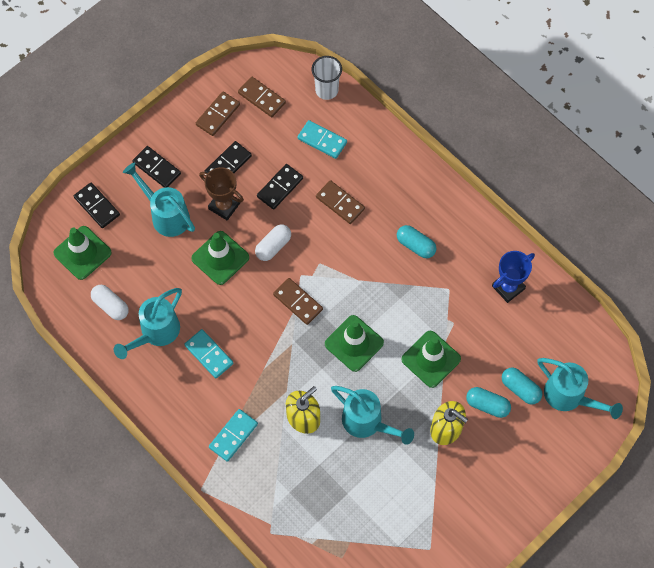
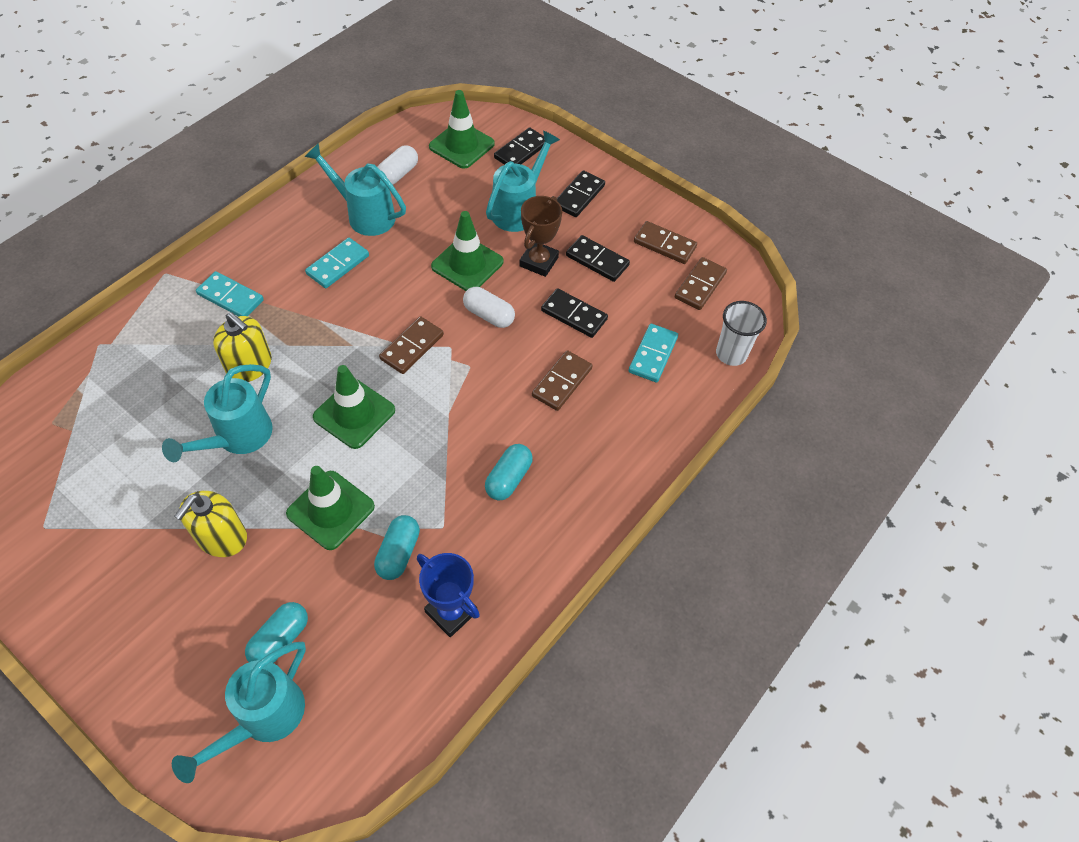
camera: 80 degrees right, 10 degrees down
turquoise capsule [466,387,511,418] -> turquoise capsule moved to [374,515,420,580]

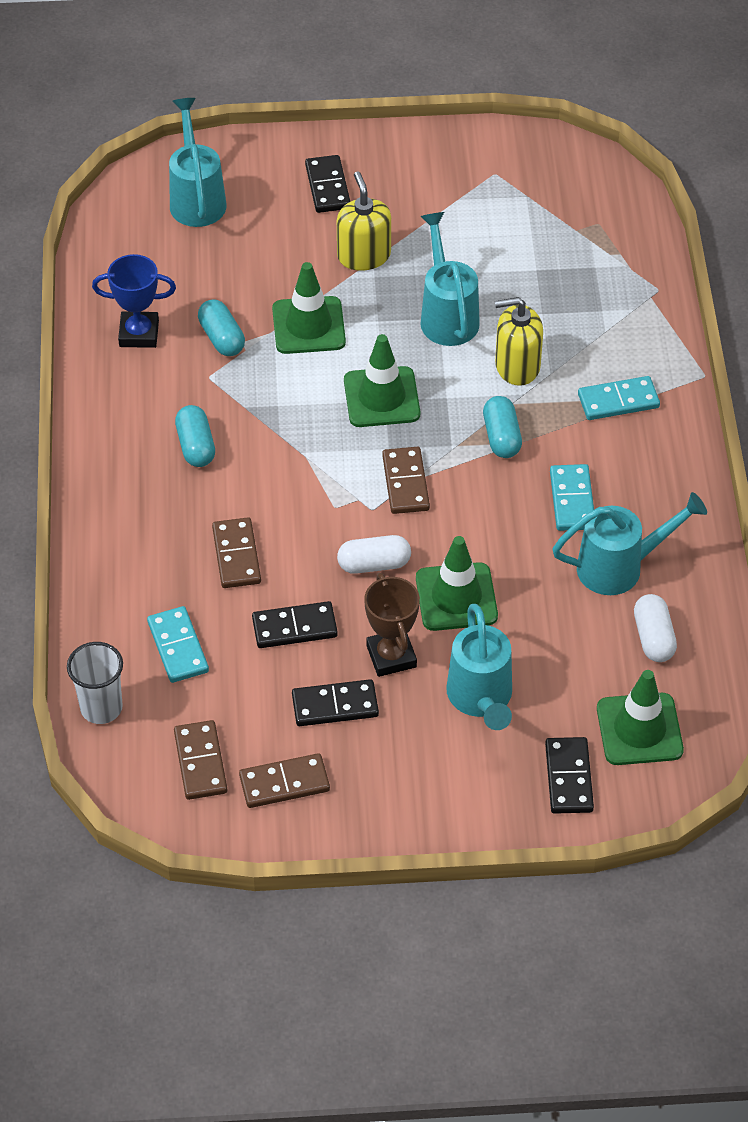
camera: 140 degrees right, 5 degrees down
turquoise capsule [245,602,308,663] -> turquoise capsule moved to [483,396,522,458]
black domino [557,170,605,217] -> black domino moved to [305,155,350,213]

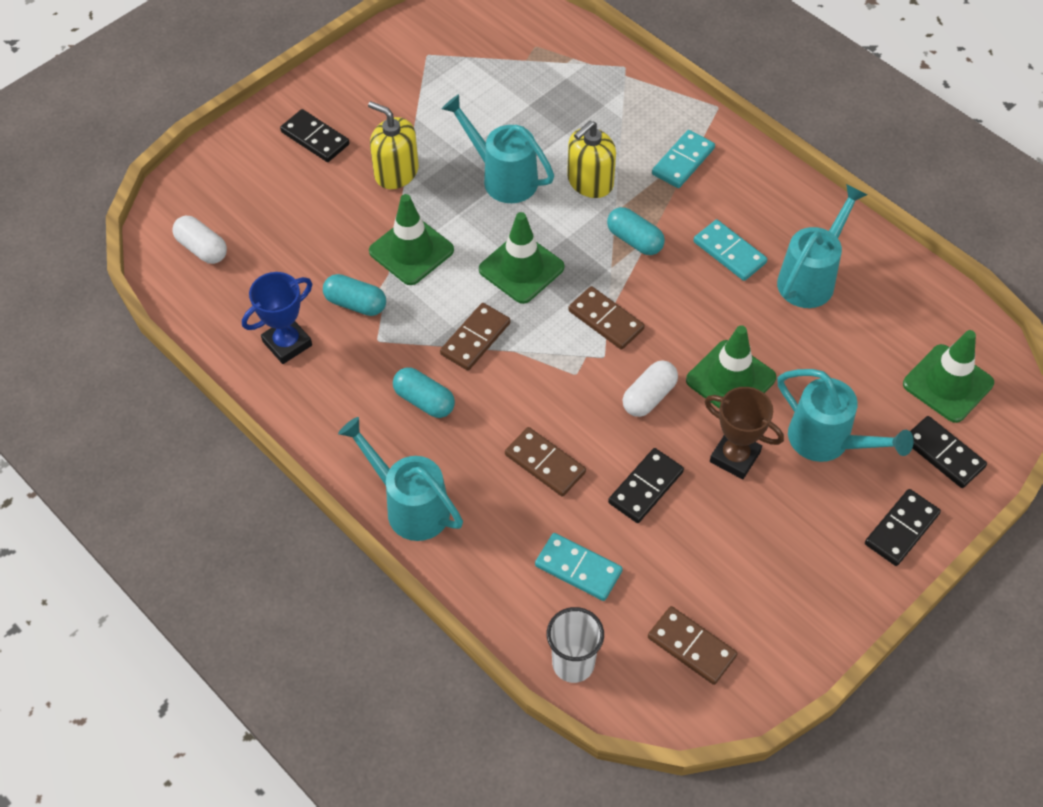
camera: 40 degrees left, 5 degrees up
turquoise watering can [169,98,227,227] -> turquoise watering can moved to [338,417,463,541]
brown domino [239,753,330,808] -> brown domino moved to [440,303,510,371]
black domino [292,679,379,726] -> black domino moved to [865,489,941,566]
white capsule [634,594,677,662] -> white capsule moved to [172,216,227,264]

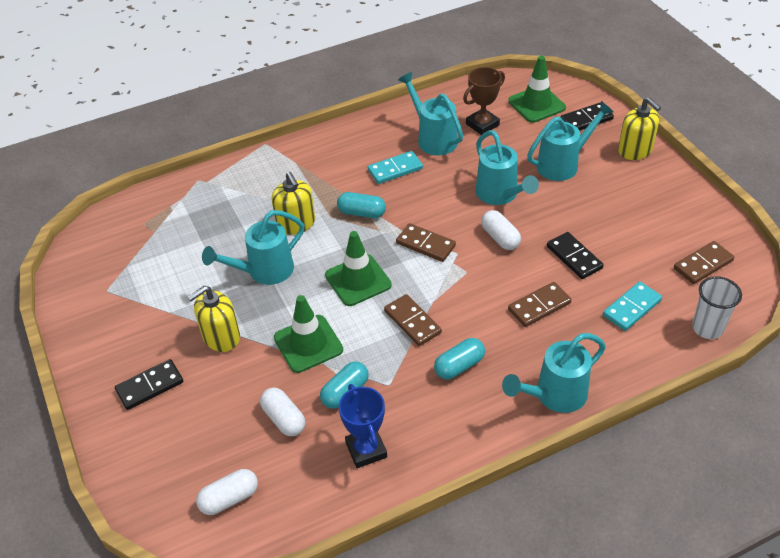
camera: 70 degrees left, 10 degrees down
brown domino [568,286,645,350] -> brown domino turned 60 degrees clockwise [396,223,456,262]
turquoise capsule [607,207,665,255] -> turquoise capsule turned 45 degrees clockwise [337,192,386,218]
turquoise domino [652,130,715,188] -> none
green traffic cone [686,325,776,409] -> turquoise watering can [475,130,539,205]
brown trophy [705,387,784,479] -> brown trophy moved to [463,67,505,135]
black domino [865,489,941,566] -> yellow soap dispenser [618,97,661,160]
none -> white capsule [260,387,305,436]

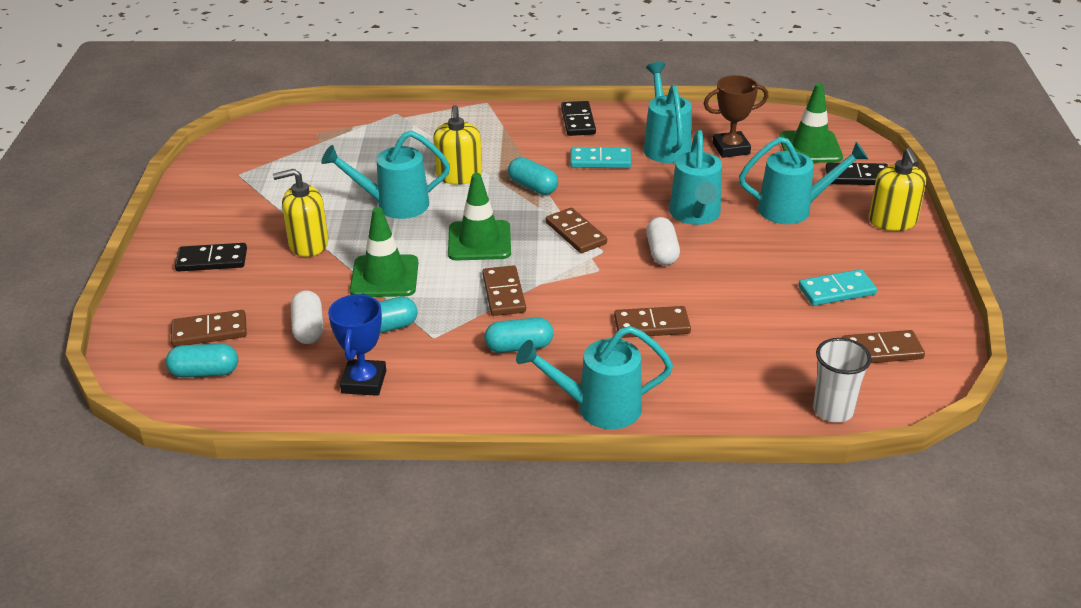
camera: 25 degrees right, 10 degrees down
white capsule [196,469,258,515] -> turquoise capsule [166,344,238,378]
black domino [547,232,604,279] -> black domino moved to [561,101,596,136]
turquoise domino [603,282,662,331] -> turquoise domino moved to [798,269,877,306]
none -> brown domino [171,310,247,347]

